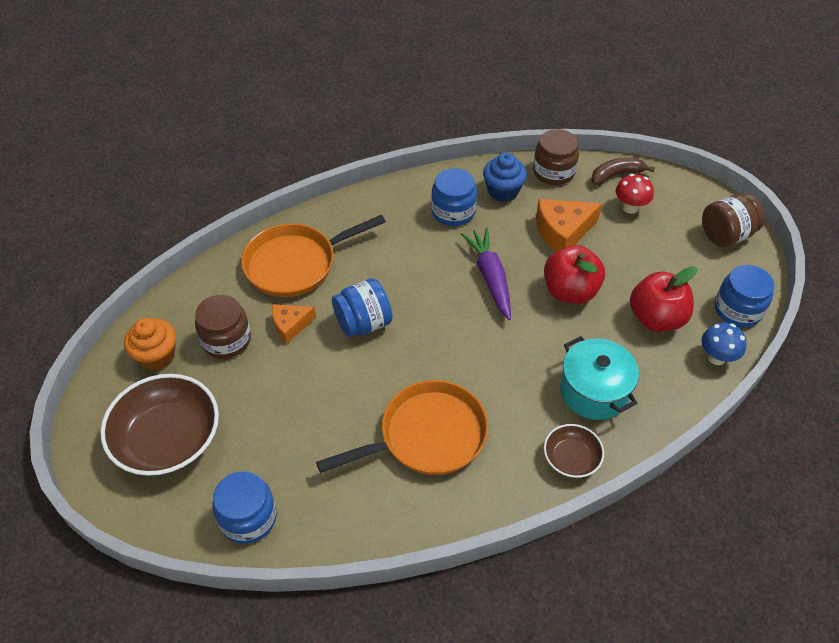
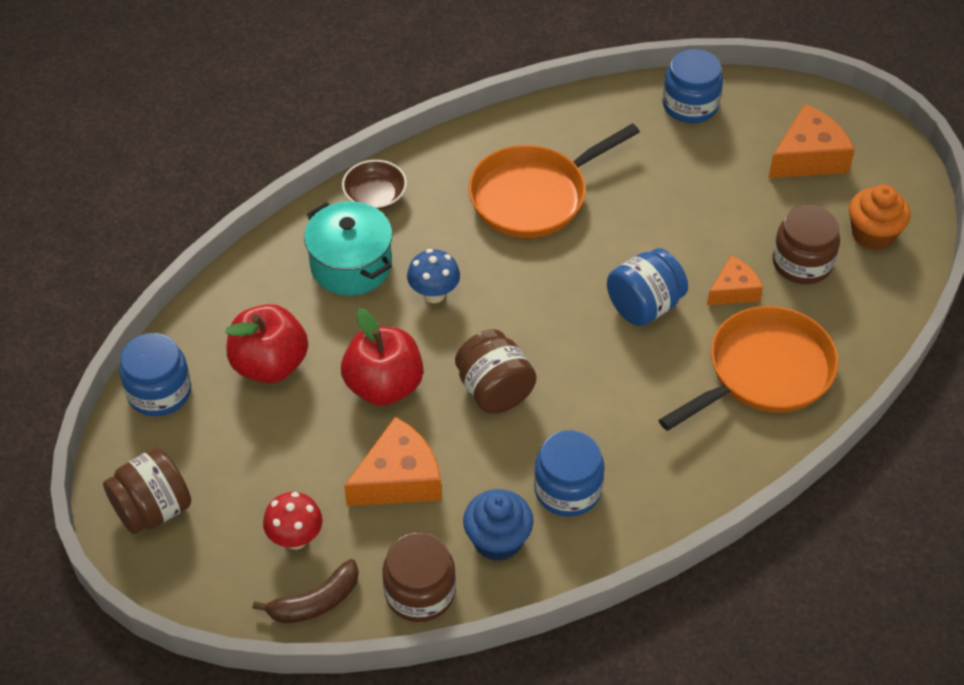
camera: 170 degrees right, 0 degrees up
brown bowl [100,374,219,476] -> orange cheese [768,104,855,178]
purple carrot [461,228,511,320] -> brown jar [455,329,536,414]
blue mushroom [702,322,746,365] -> blue mushroom moved to [407,249,460,303]

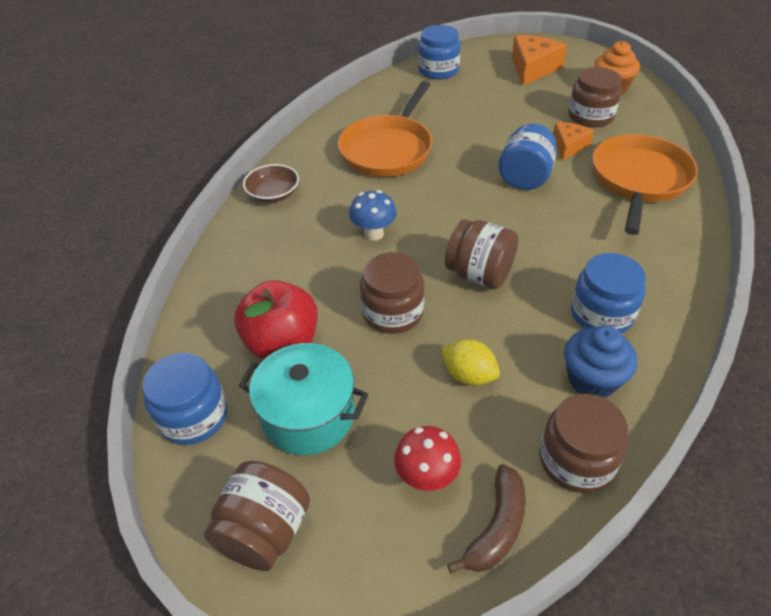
camera: 30 degrees left, 5 degrees down
turquoise pot [304,201,393,296] -> turquoise pot moved to [239,343,368,455]
red apple [341,308,424,406] -> brown jar [360,252,425,334]
orange cheese [344,417,442,506] -> yellow lemon [441,339,500,386]

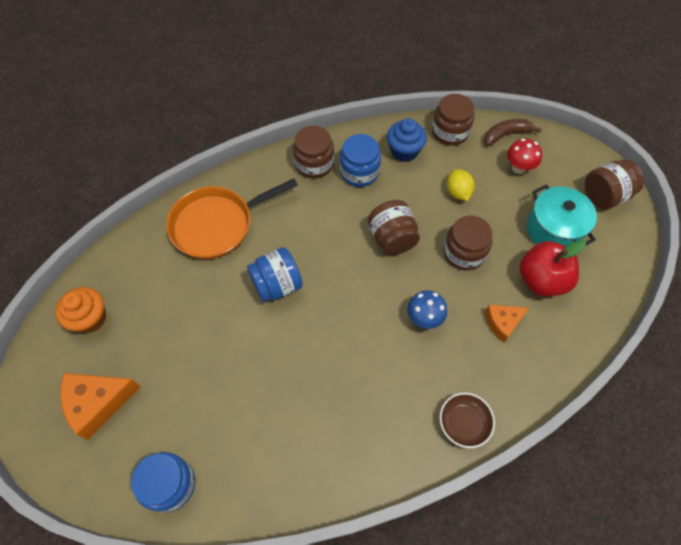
camera: 140 degrees left, 15 degrees up
blue jar [142,353,227,445] -> none
orange pan [338,81,433,177] -> none
orange cheese [553,122,594,161] -> orange cheese moved to [485,305,529,342]
brown jar [568,67,622,128] -> brown jar moved to [293,126,334,178]

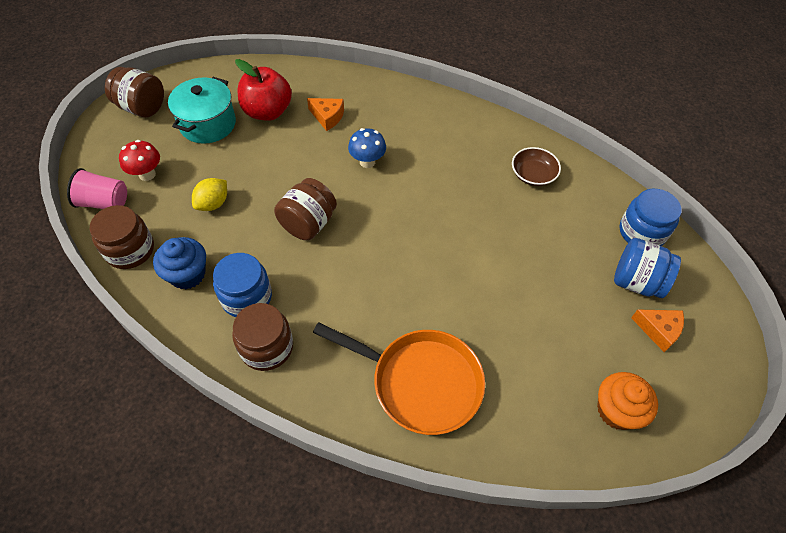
camera: 130 degrees left, 5 degrees down
orange cheese [60,373,141,440] -> orange cheese [631,310,684,352], size x0.62
blue jar [247,247,303,302] -> blue jar moved to [614,238,681,298]
brown bowl [440,393,495,448] -> brown bowl moved to [512,147,561,186]
brown jar [443,215,493,270] -> none
brown banana [484,119,542,146] -> pink cup [67,168,127,209]

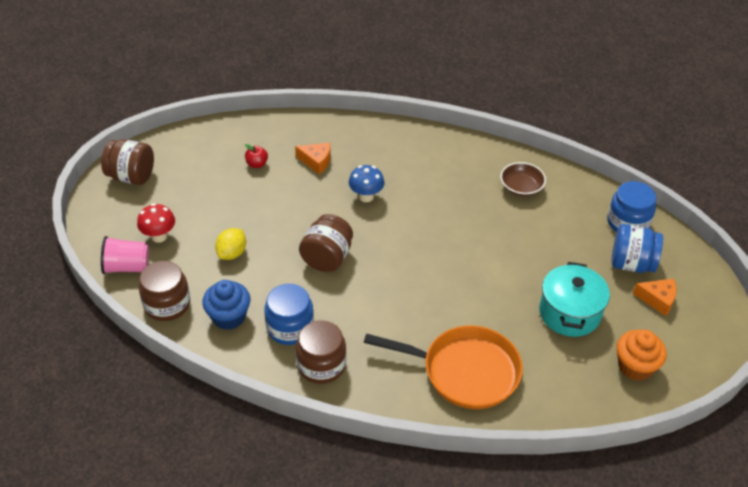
camera: 10 degrees left, 10 degrees down
turquoise pot [168,77,236,144] -> turquoise pot moved to [539,262,610,337]
red apple [235,59,292,121] -> red apple [245,144,268,168], size x0.45

